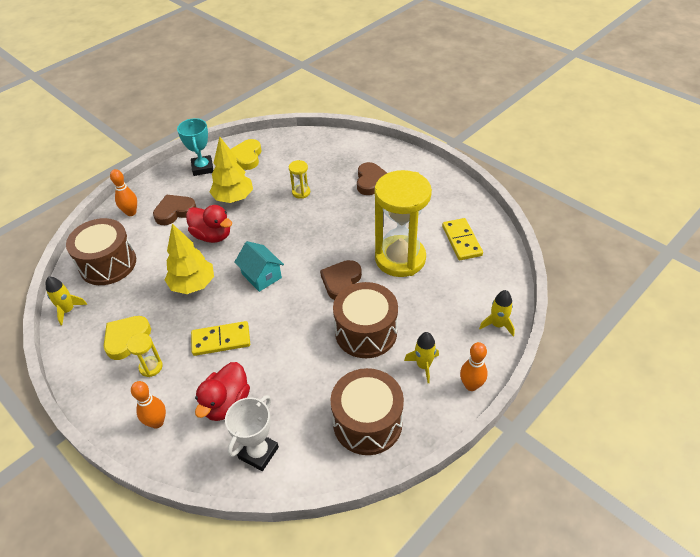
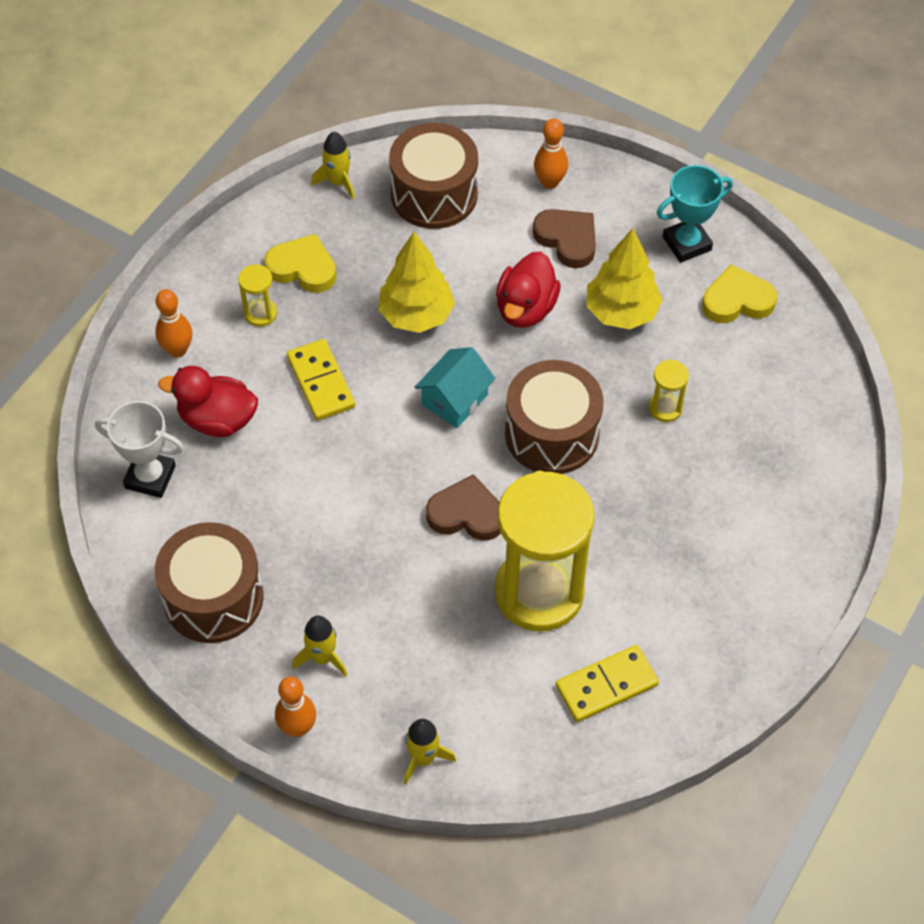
camera: 75 degrees right, 10 degrees up
brown drum [333,282,398,358] -> brown drum moved to [505,360,604,474]
brown heart [357,162,387,195] -> none

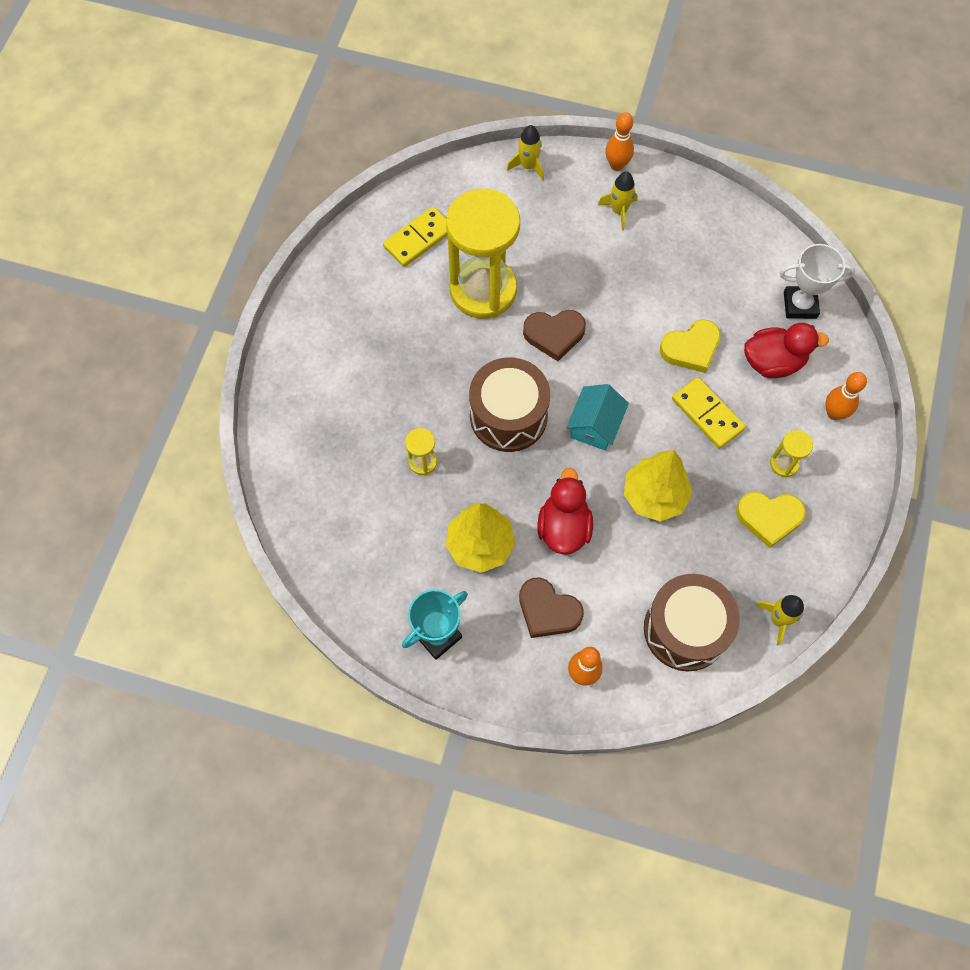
camera: 165 degrees right, 10 degrees up
brown drum [155,522,263,643] -> none
yellow heart [702,264,777,323] -> yellow heart moved to [660,319,721,373]

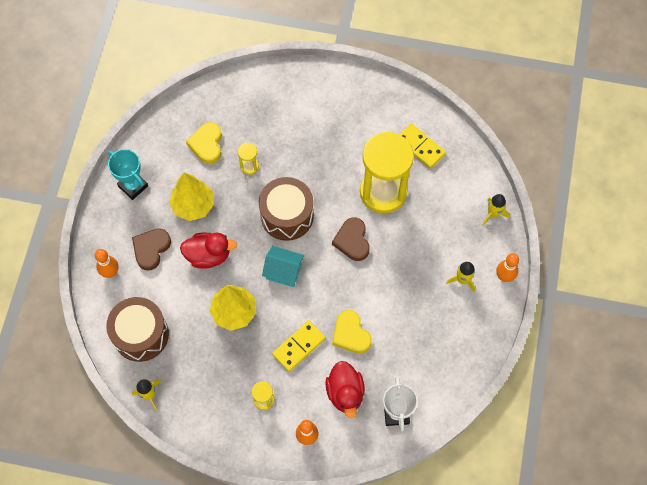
camera: 85 degrees right, 0 degrees up
yellow heart [736,492,806,548] -> yellow heart moved to [186,122,222,164]

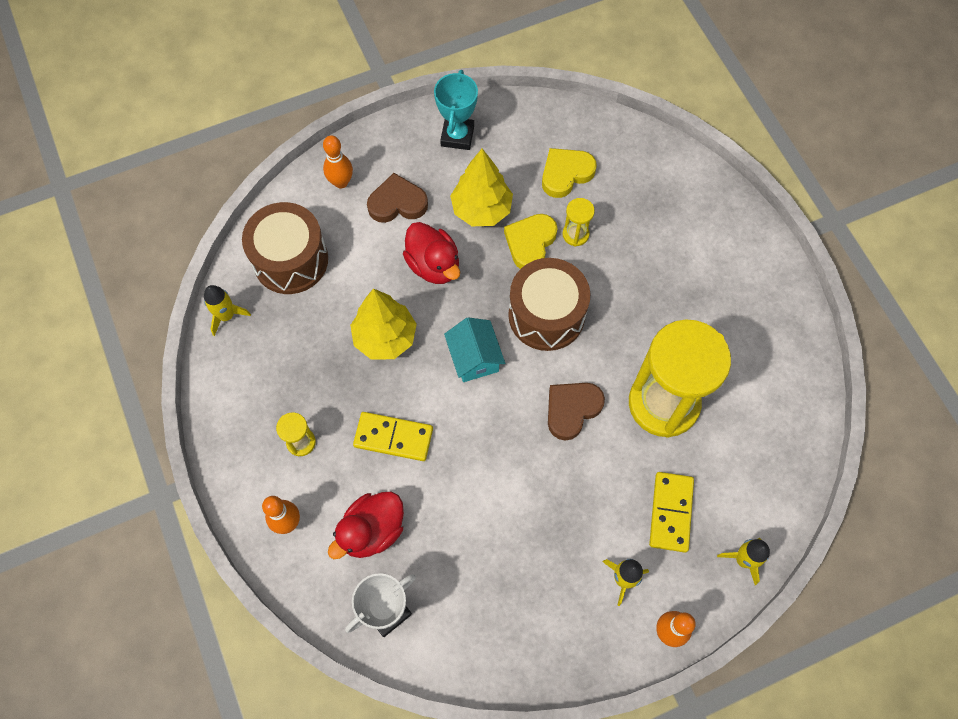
camera: 55 degrees right, 0 degrees up
yellow heart [332,310,372,354] -> yellow heart moved to [504,214,558,269]
yellow domino [399,123,446,169] -> yellow domino moved to [649,472,694,552]

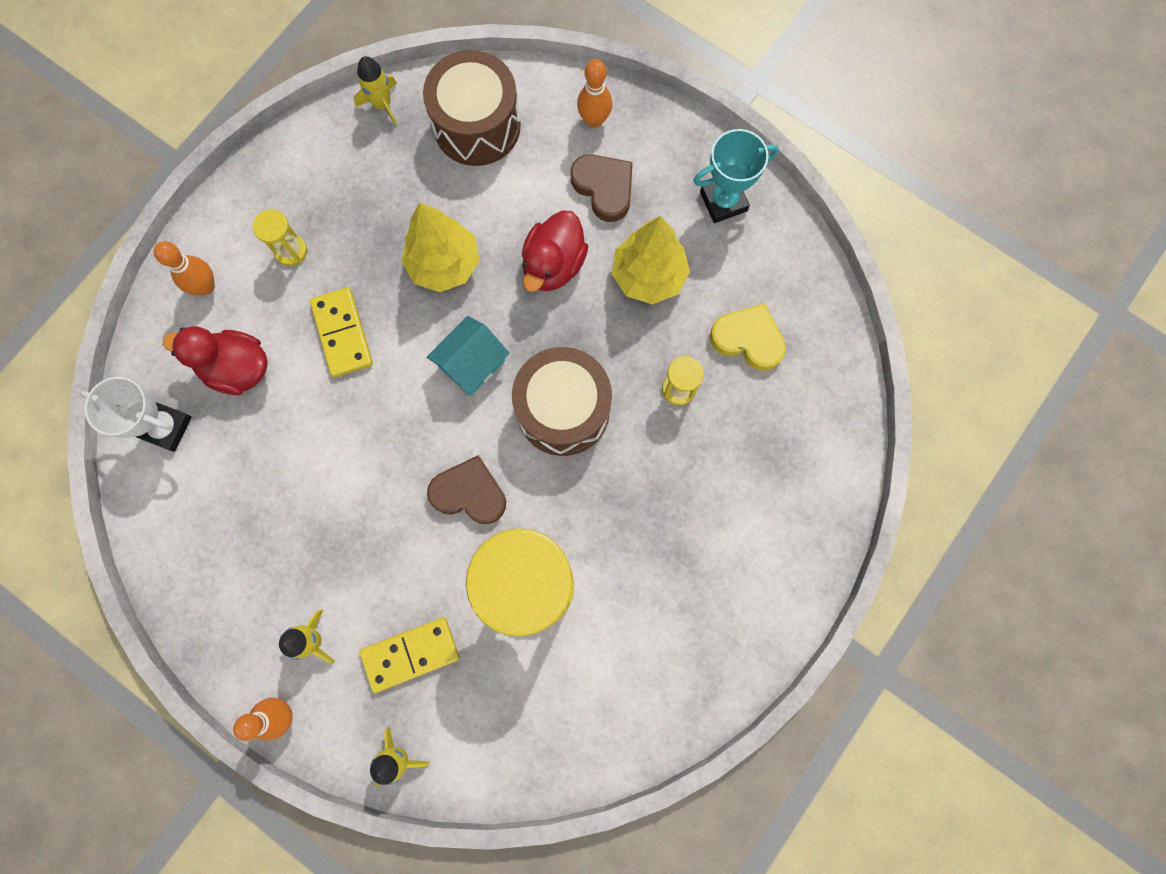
camera: 60 degrees right, 10 degrees up
yellow heart [504,214,558,269] -> none

